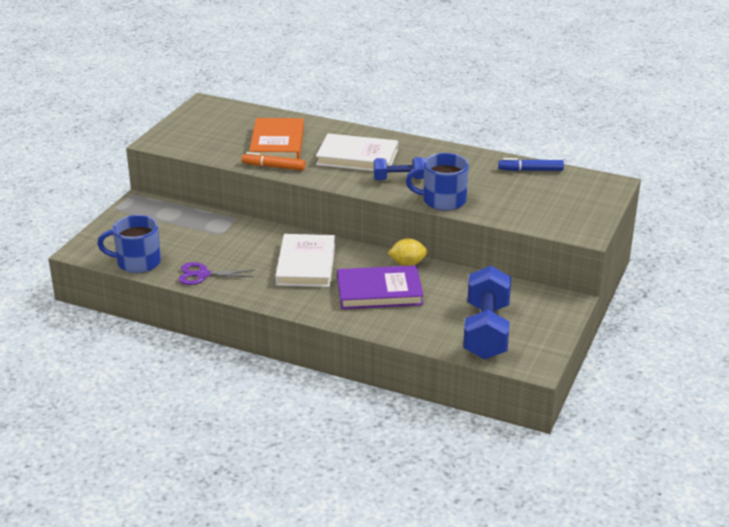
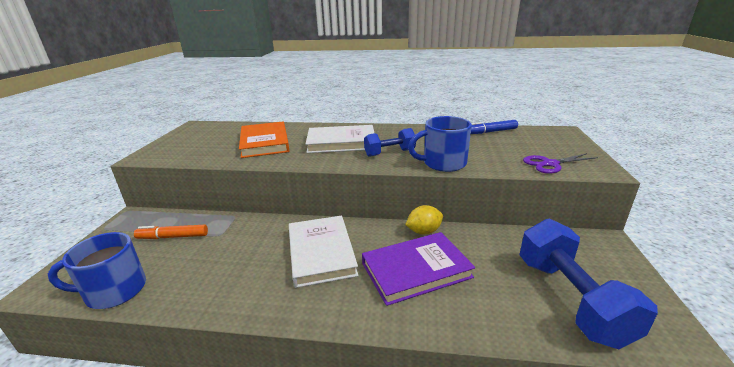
camera: 15 degrees left, 5 degrees down
purple scissors [178,262,255,285] -> purple scissors moved to [523,153,598,174]
orange marker [242,152,306,171] -> orange marker moved to [134,225,208,239]

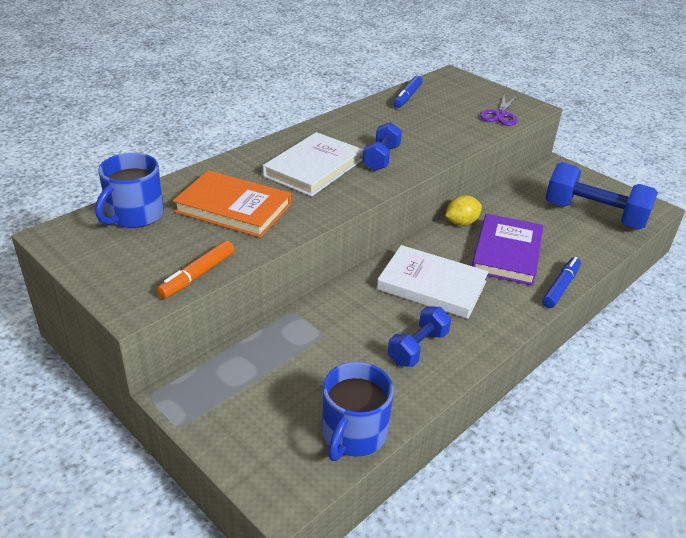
camera: 55 degrees left, 10 degrees up
orange marker [134,225,208,239] -> orange marker moved to [157,240,235,299]
yellow lemon [405,205,443,235] -> yellow lemon turned 45 degrees clockwise [445,195,482,226]
blue mug [408,116,472,172] -> blue mug moved to [95,153,164,228]
none -> blue dumbbell [388,307,451,367]
none -> blue marker [542,257,581,308]

